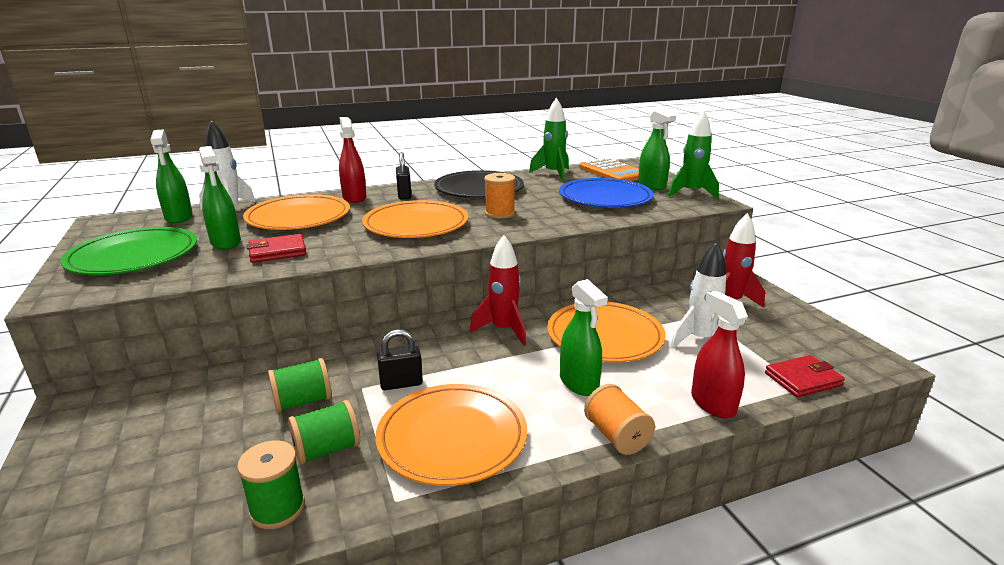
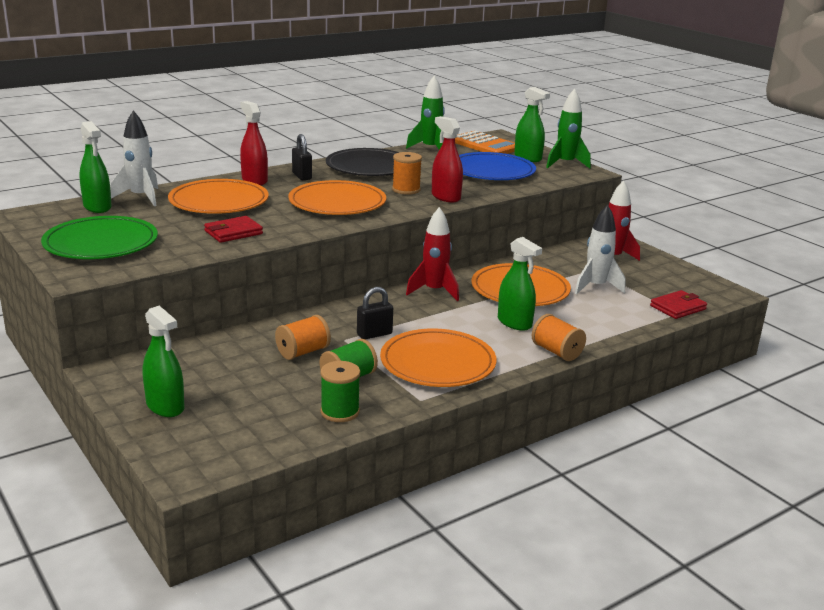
camera: 15 degrees left, 0 degrees up
green spray bottle [199,146,241,250] -> green spray bottle moved to [143,305,185,417]
green spool [268,358,332,413] -> orange spool [275,315,331,360]
red spray bottle [691,291,748,419] -> red spray bottle moved to [432,116,463,202]

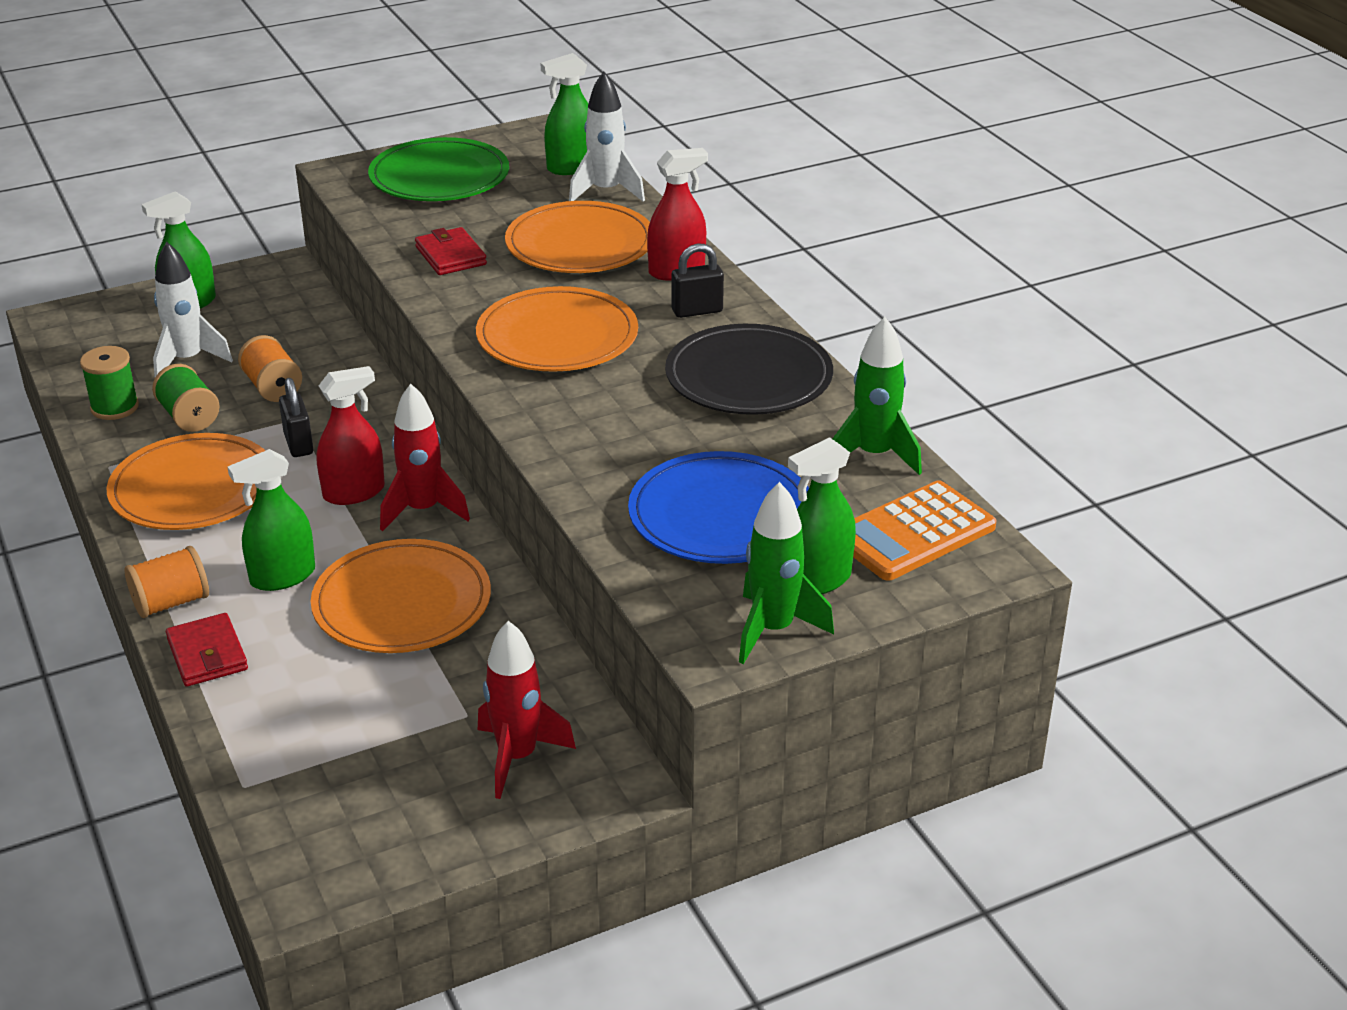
camera: 100 degrees right, 10 degrees up
orange spool [392,152,422,195] -> none
red spray bottle [432,116,463,202] -> red spray bottle moved to [317,366,385,505]
white rocket [575,204,625,295] -> white rocket moved to [153,242,233,377]
red wallet [650,290,707,319] -> red wallet moved to [166,613,248,687]

